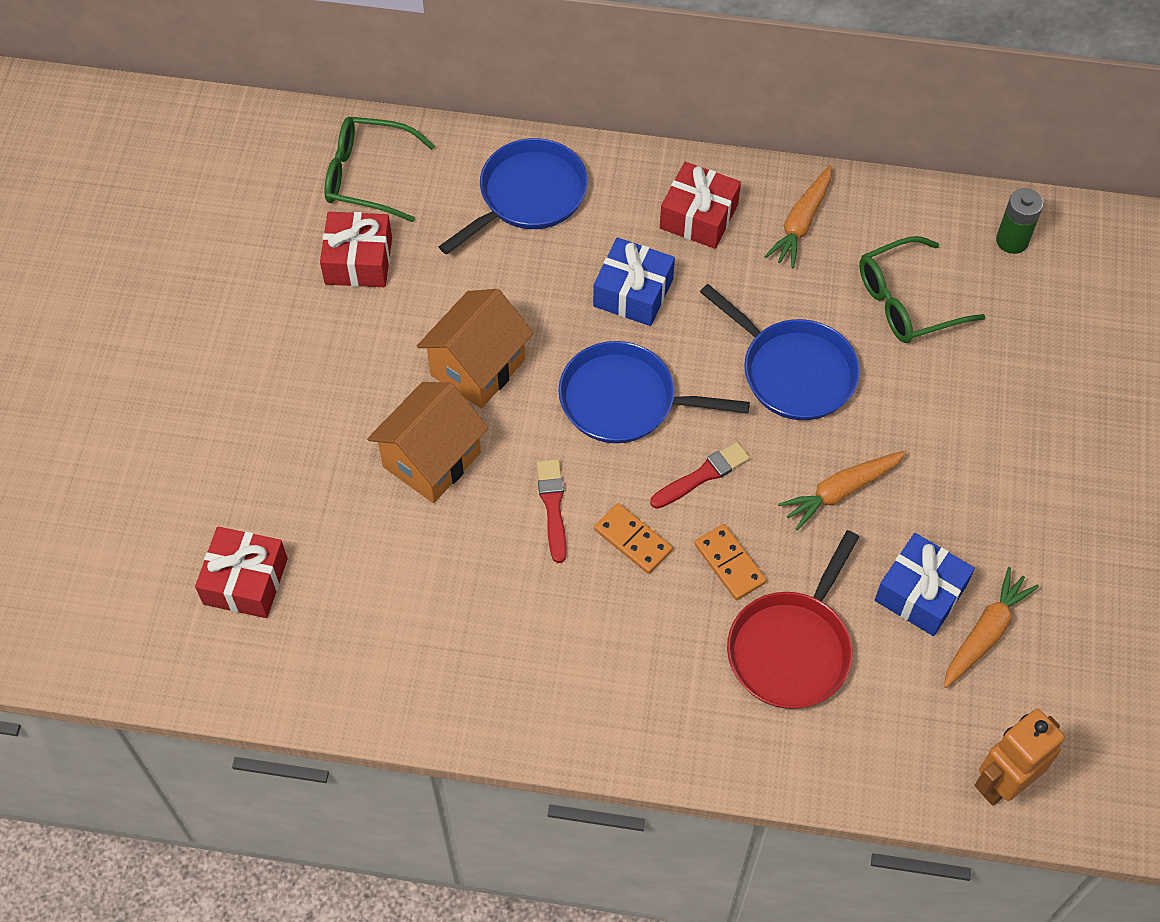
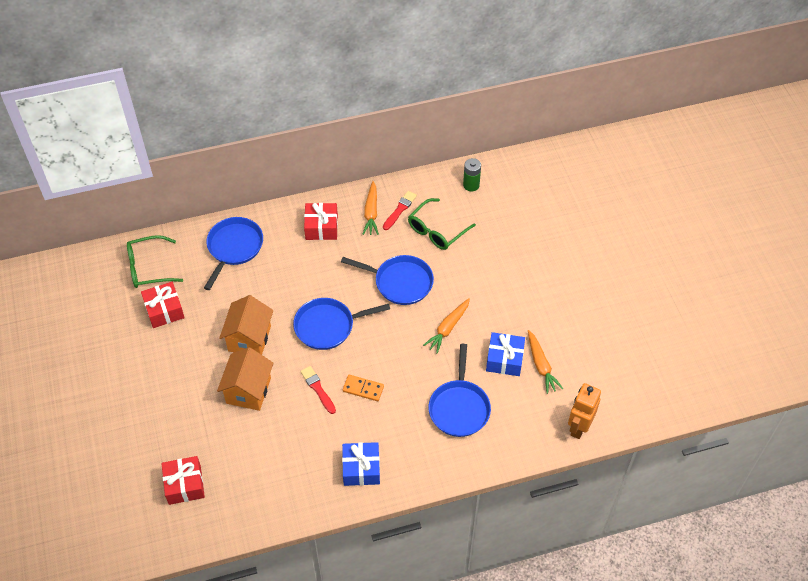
camera: 25 degrees left, 5 degrees down
blue gift [593,238,675,326] -> blue gift moved to [342,442,380,486]
red brush [650,442,750,509] -> red brush moved to [383,191,417,230]
orange domino [694,524,766,600] -> none
red pan [727,530,859,709] -> blue pan [429,344,491,437]
orange carrot [944,567,1039,688] -> orange carrot turned 150 degrees clockwise [528,330,563,394]

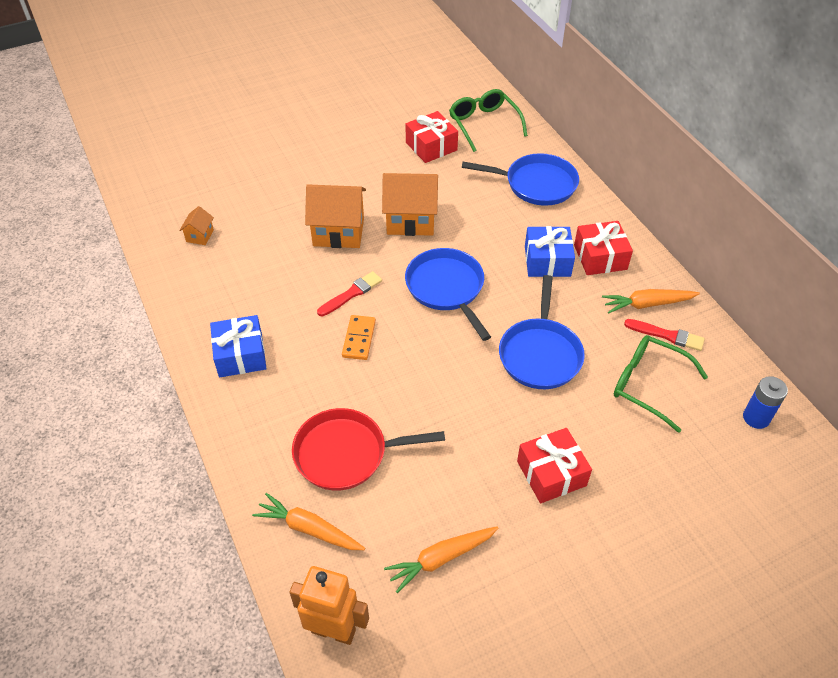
camera: 80 degrees right, 5 degrees down
red gift [161,456,205,505] -> red gift moved to [517,428,592,503]
orange carrot [423,298,470,354] -> orange carrot moved to [252,493,365,550]
blue pan [429,344,491,437] -> red pan [292,408,445,491]
green battery [463,158,481,191] -> blue battery [743,376,788,429]
blue gift [486,332,525,376] -> blue gift moved to [525,226,575,277]
none -> orange house [179,206,214,245]

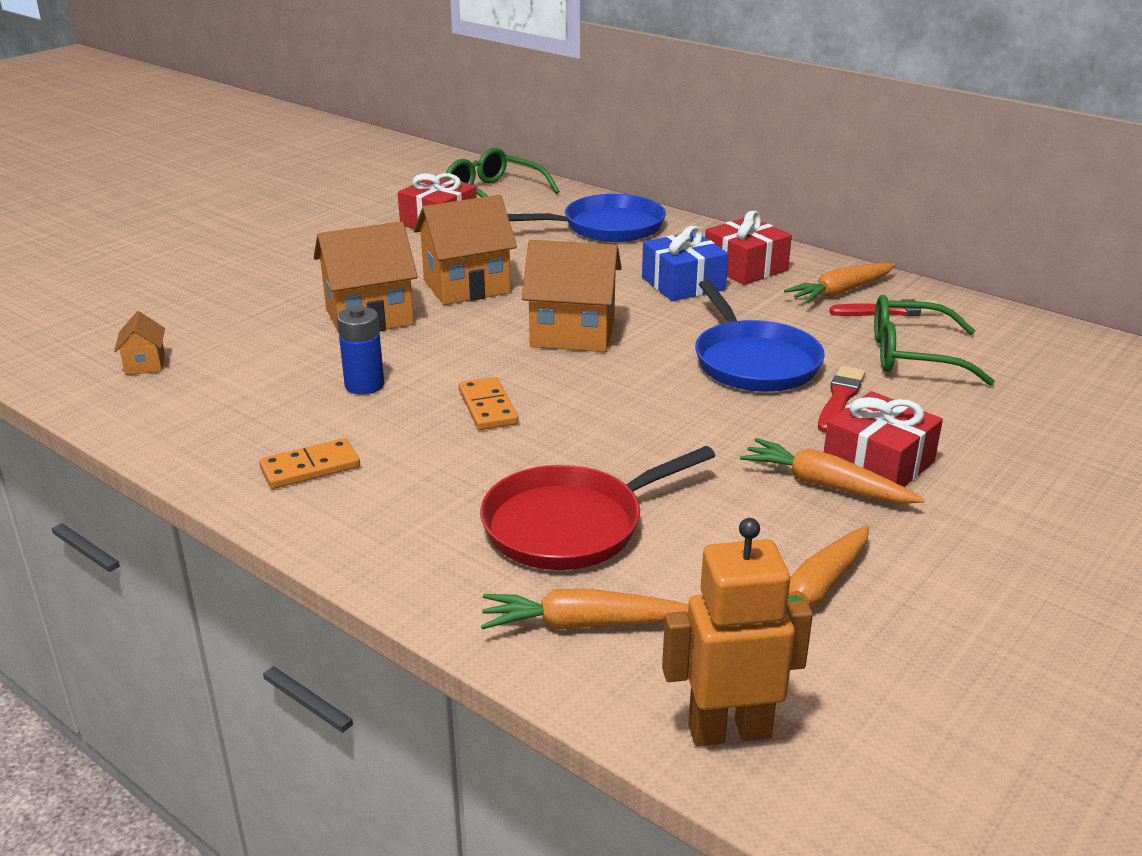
camera: 25 degrees left, 20 degrees down
blue gift [210,315,267,377] -> orange domino [259,438,360,489]
red brush [317,271,382,317] -> red brush moved to [818,366,865,433]
blue pan [405,248,491,341] -> orange house [522,240,622,352]
blue battery [743,376,788,429] -> blue battery moved to [337,306,384,395]
none -> orange carrot [740,438,925,504]

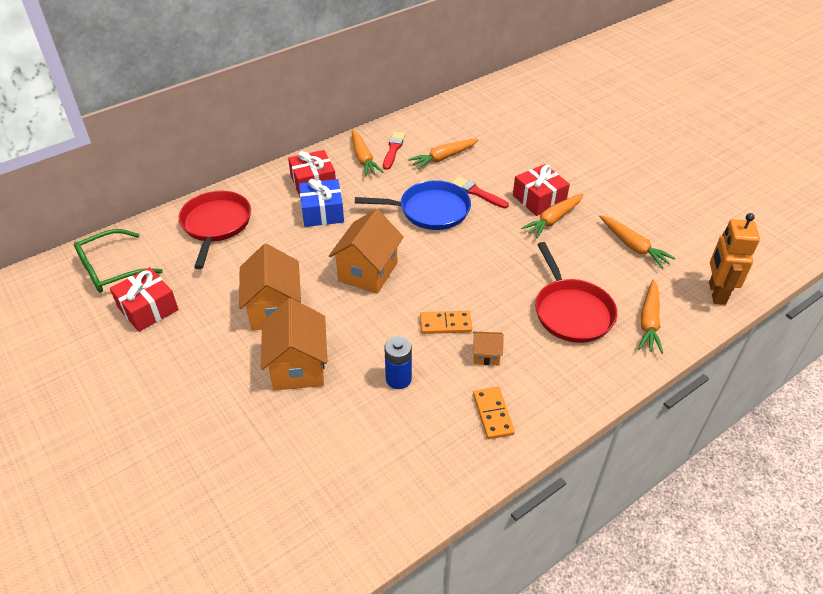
camera: 75 degrees left, 15 degrees up
orange house [114,311,165,375] -> orange house moved to [473,332,504,365]
blue pan [507,194,666,242] -> red pan [179,191,251,269]
green glasses [874,295,995,386] -> orange carrot [408,139,479,170]

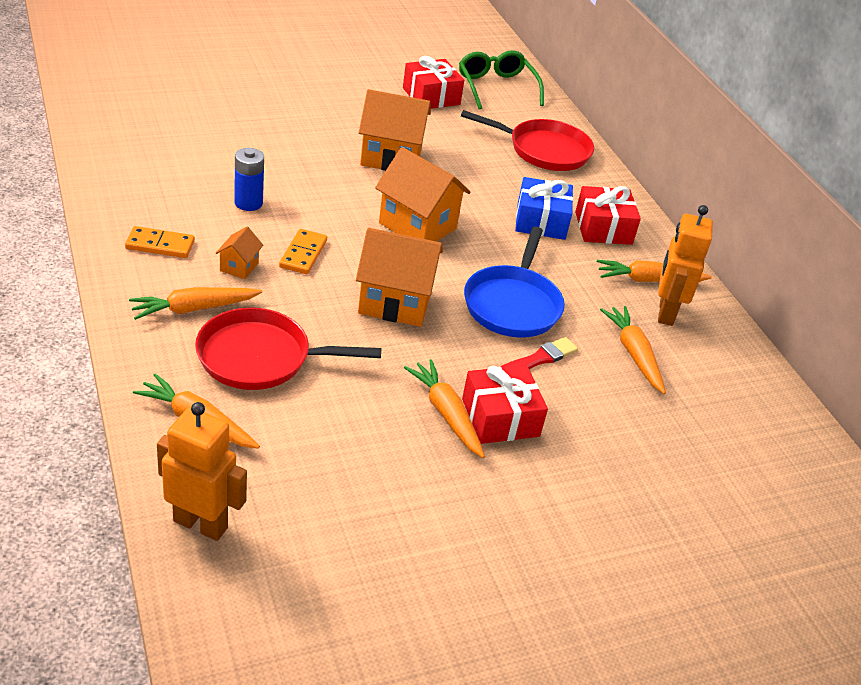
camera: 100 degrees right, 5 degrees down
orange house [261,298,328,391] -> orange house moved to [356,228,443,327]
red brush [383,131,405,170] -> orange robot [658,205,713,326]
orange carrot [599,215,676,268] -> orange carrot moved to [129,287,263,320]

